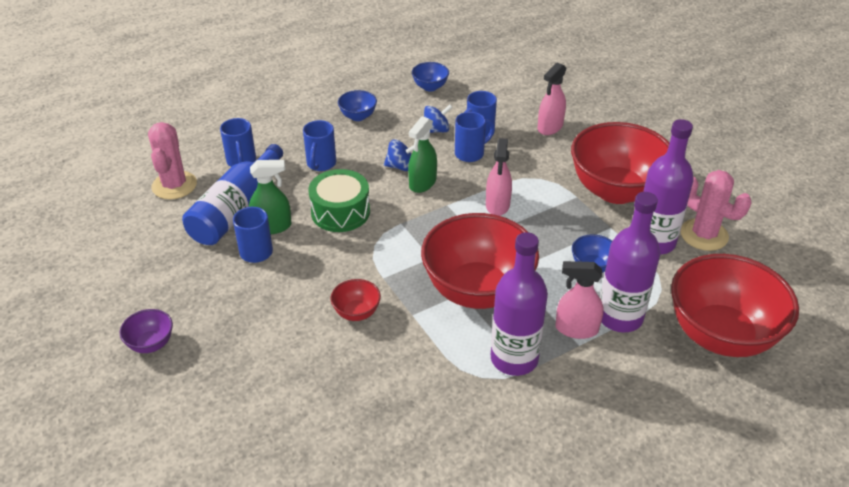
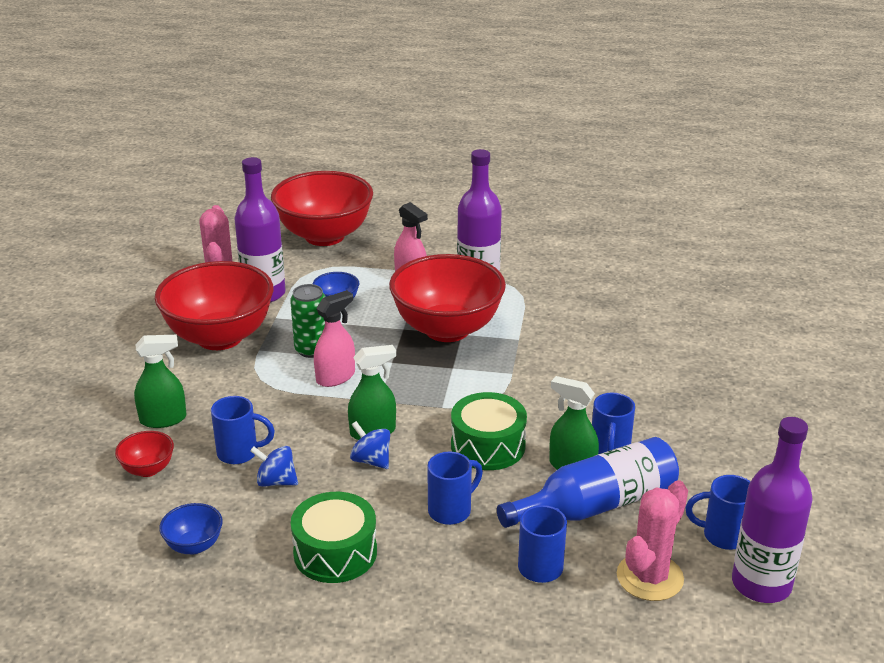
camera: 140 degrees left, 10 degrees down
purple bowl [120,309,173,353] -> none
red bowl [331,279,381,321] -> red bowl moved to [115,431,174,477]
blue bowl [338,90,377,121] -> green drum [291,492,377,583]
blue mug [455,112,495,162] -> blue mug moved to [685,475,751,550]
pink spray bottle [538,63,566,135] -> green spray bottle [134,335,186,428]
purple bottle [600,192,660,332] -> purple bottle moved to [732,417,812,603]
none -> green can [290,284,326,358]

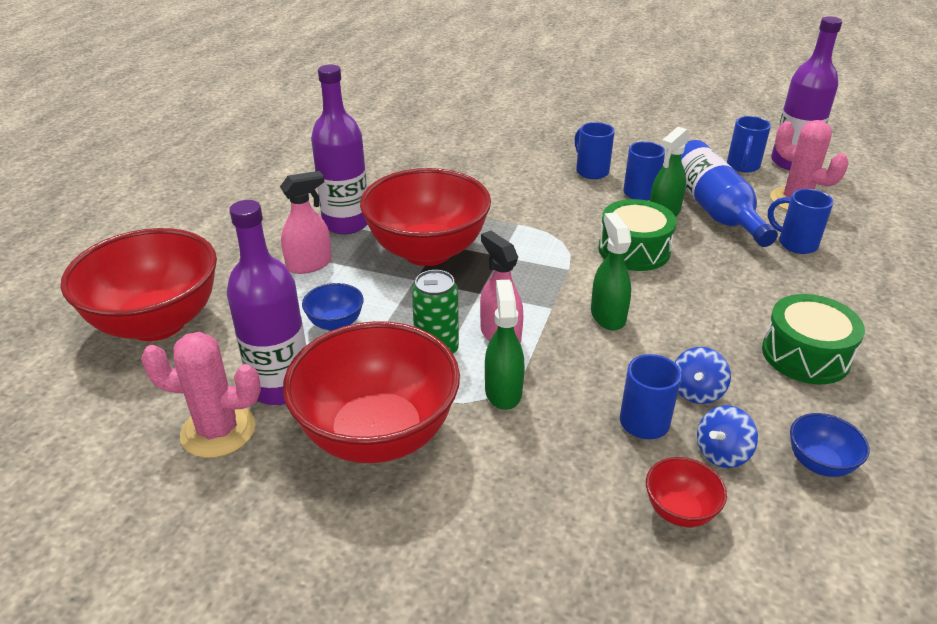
camera: 80 degrees left, 5 degrees up
green spray bottle [134,335,186,428] -> green spray bottle moved to [485,280,525,410]
blue spinning top [350,421,390,469] -> blue spinning top moved to [697,405,758,468]
blue mug [427,452,483,525] -> blue mug moved to [575,122,615,179]

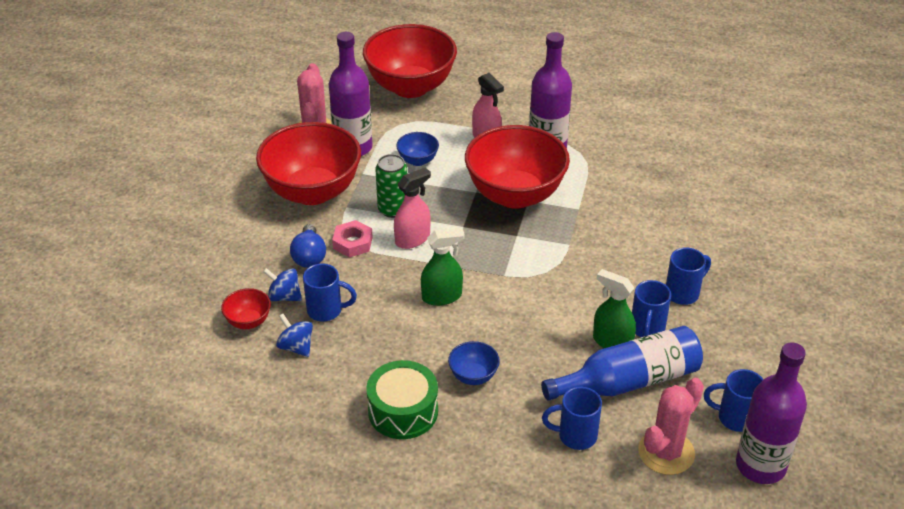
camera: 85 degrees right, 5 degrees up
green spray bottle [485,280,525,410] -> pink nut [332,220,373,258]
green drum [598,199,677,271] -> none
blue spinning top [675,347,731,404] -> blue spinning top moved to [263,268,302,301]
blue mug [768,189,833,254] -> blue mug turned 120 degrees counterclockwise [542,387,602,450]
blue bowl [790,413,869,477] -> blue bowl moved to [448,341,500,385]
none -> blue light bulb [290,224,326,268]

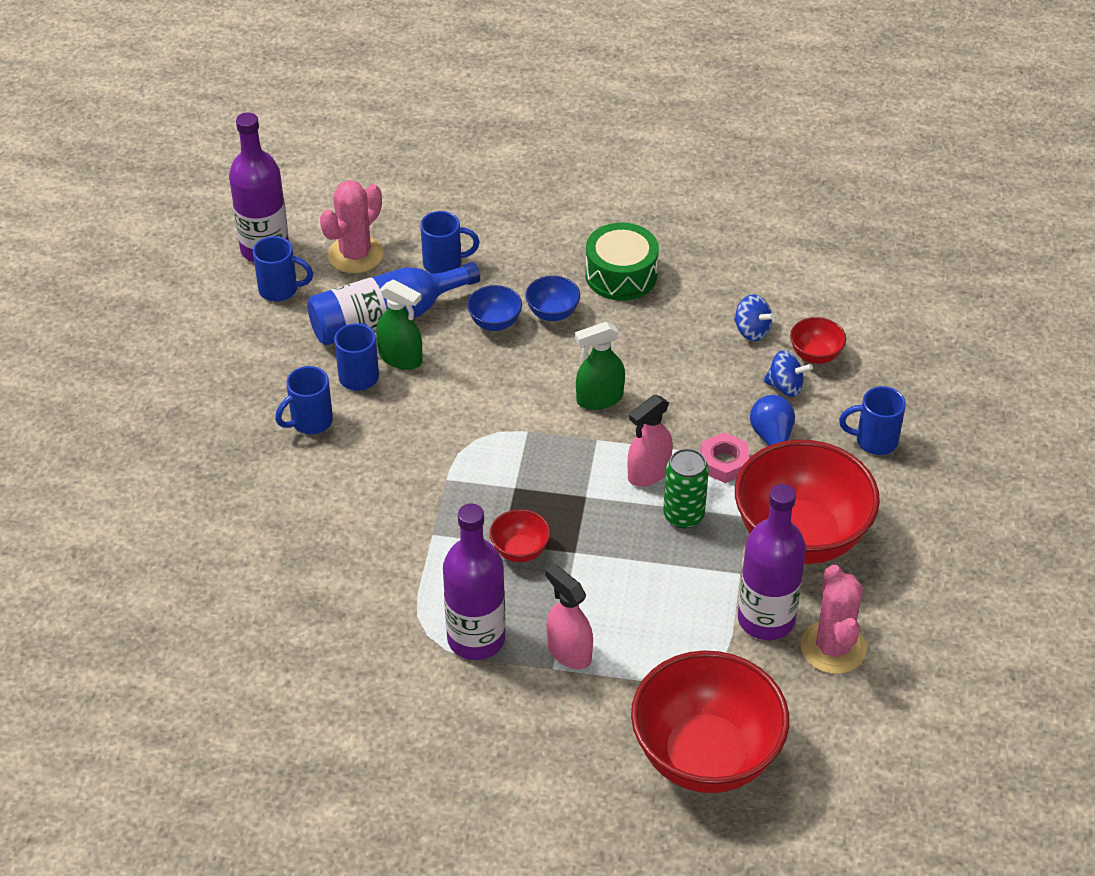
camera: 175 degrees right, 5 degrees up
blue mug [303,264,357,321] -> blue mug moved to [839,386,906,455]
blue bowl [396,132,439,166] -> blue bowl moved to [467,285,522,331]
red bowl [465,125,570,209] -> red bowl [490,509,551,562], size x0.43

